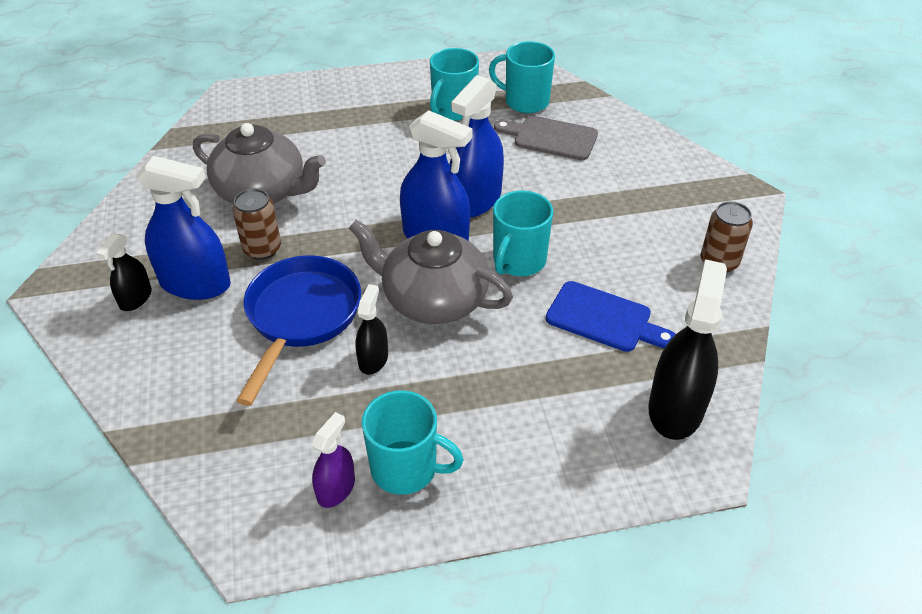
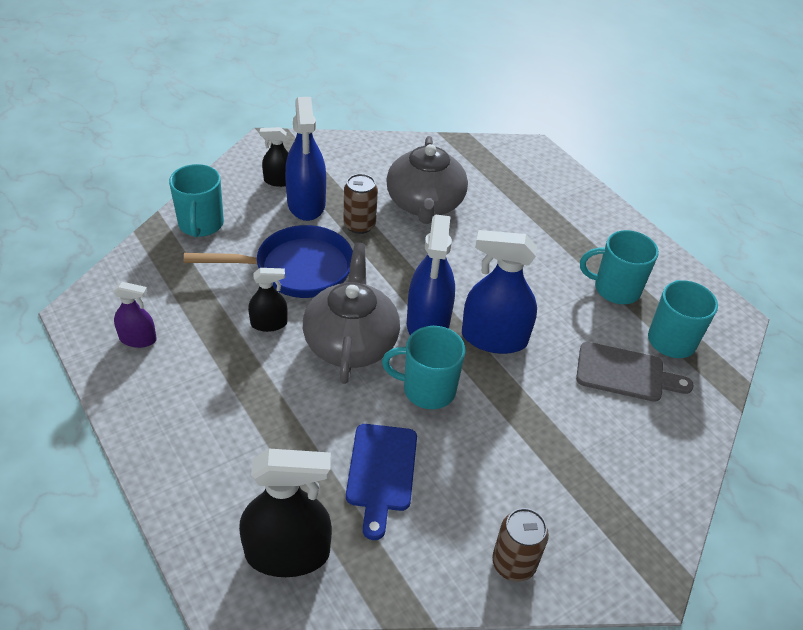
camera: 65 degrees right, 0 degrees up
turquoise mug [362,390,464,495] -> turquoise mug moved to [169,164,224,237]
grey cutting board [494,116,598,160] -> grey cutting board turned 105 degrees clockwise [576,342,694,402]

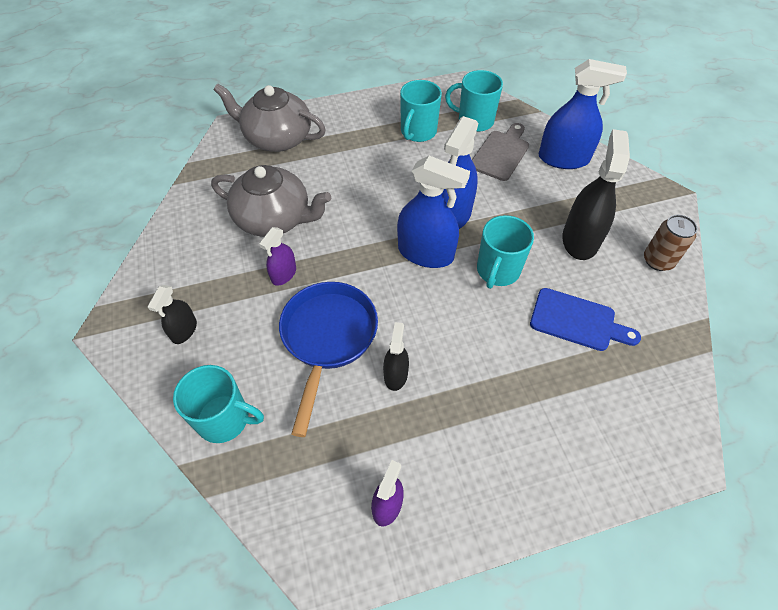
camera: 70 degrees left, 10 degrees up
black spray bottle [239,449,332,577] -> black spray bottle moved to [562,129,630,260]
blue spray bottle [285,97,326,221] -> blue spray bottle moved to [539,59,627,169]
grey teapot [303,243,400,384] -> grey teapot moved to [214,84,326,152]
brown can [344,174,378,234] -> purple spray bottle [259,227,296,286]

